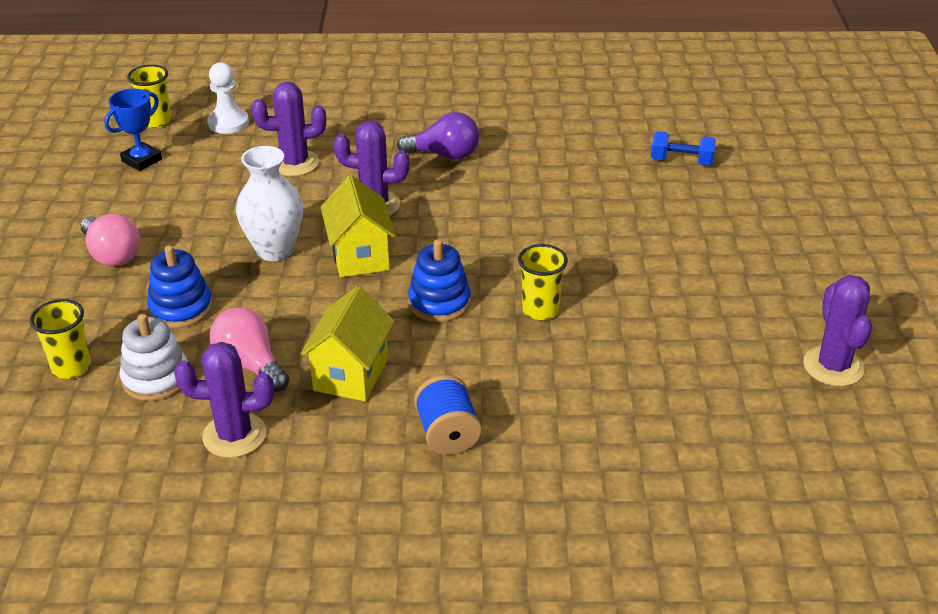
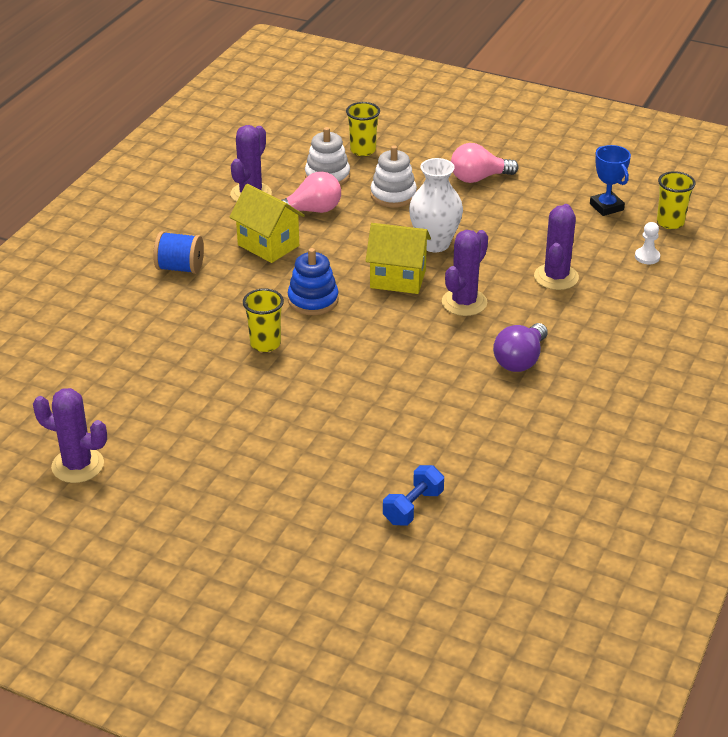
camera: 115 degrees right, 0 degrees up
blue stacking toy [147,245,213,328] -> white stacking toy [371,145,417,208]
white pawn [207,62,249,134] -> white pawn [635,222,660,264], size x0.65

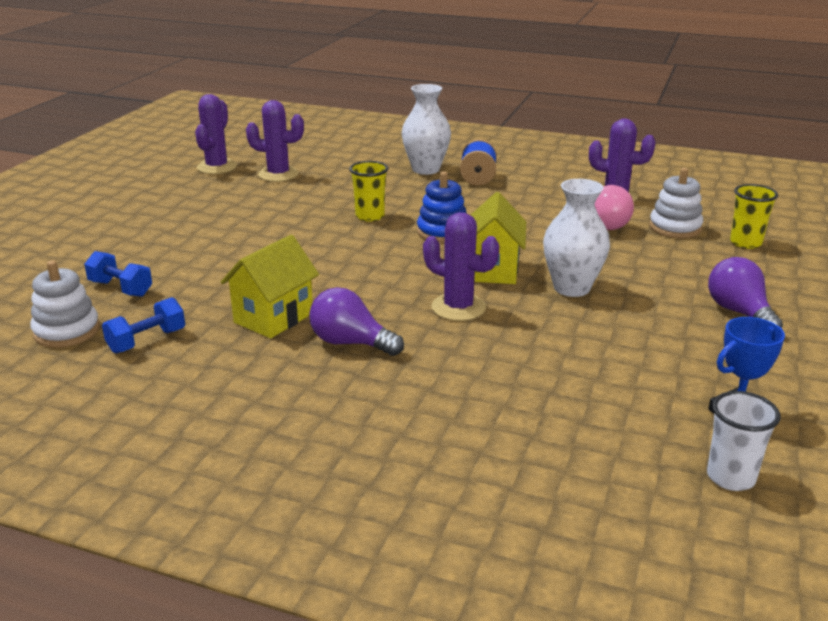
camera: 85 degrees right, 10 degrees down
yellow house [229,184,305,263] -> yellow house moved to [221,235,319,338]
white stacking toy [371,145,417,208] -> white stacking toy moved to [30,260,100,348]
pink light bulb [451,143,518,183] -> purple light bulb [708,257,783,328]
purple cactus [534,204,579,290] -> purple cactus moved to [246,100,304,182]
white pawn [635,222,660,264] -> none
yellow cup [657,171,696,229] -> white cup [707,391,781,491]
none -> blue dumbbell [102,297,185,353]
none -> white vase [402,84,451,175]

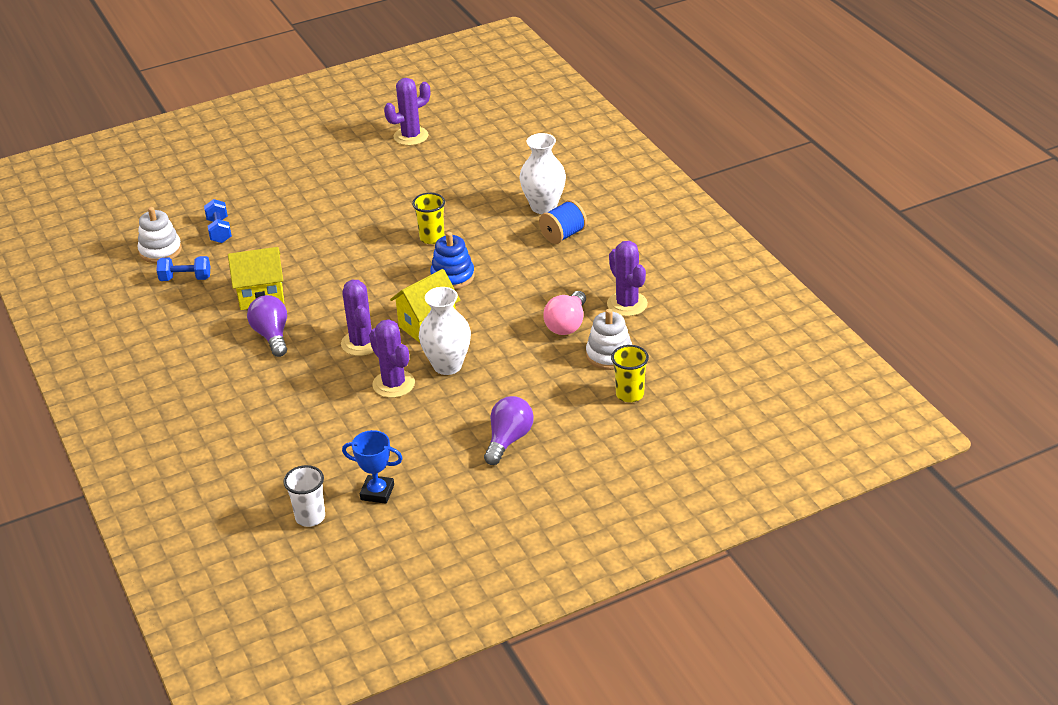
camera: 45 degrees right, 10 degrees up
purple cactus [246,100,304,182] -> purple cactus moved to [369,319,415,398]

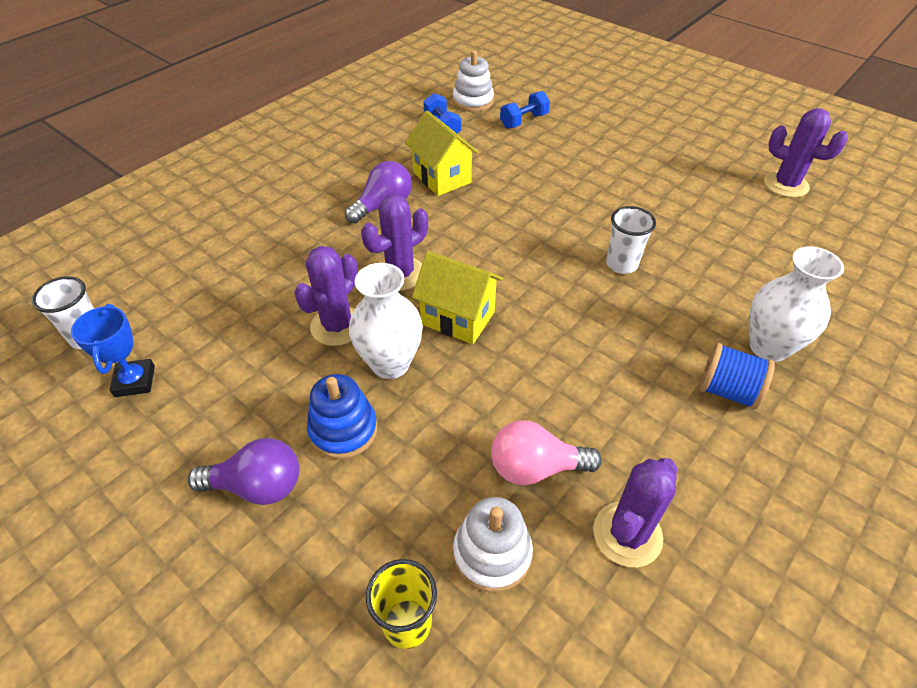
camera: 65 degrees right, 10 degrees up
yellow cup [412,193,445,244] -> white cup [606,206,656,274]
blue stacking toy [430,232,475,289] -> blue stacking toy moved to [307,374,378,459]

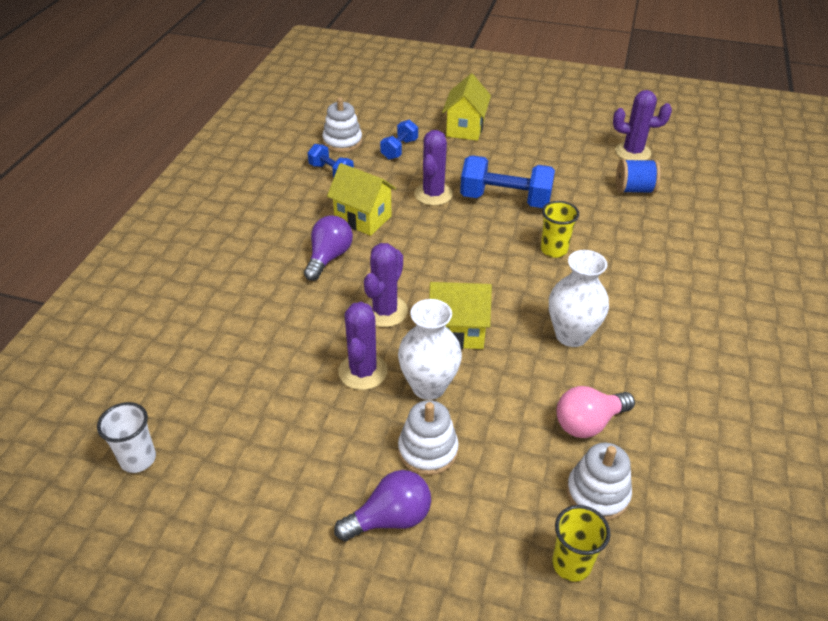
camera: 25 degrees left, 5 degrees down
blue trophy [71,304,155,397] -> none
blue stacking toy [307,374,378,459] -> white stacking toy [398,400,459,475]
purple cactus [593,458,677,567] -> purple cactus moved to [414,130,453,206]
white cup [606,206,656,274] -> yellow cup [541,201,579,258]
blue spool [699,343,775,410] -> blue spool moved to [616,159,661,194]
white vase [749,246,844,362] -> white vase moved to [549,250,609,347]
none -> yellow house [442,74,491,141]
none -> blue dumbbell [460,155,555,208]

